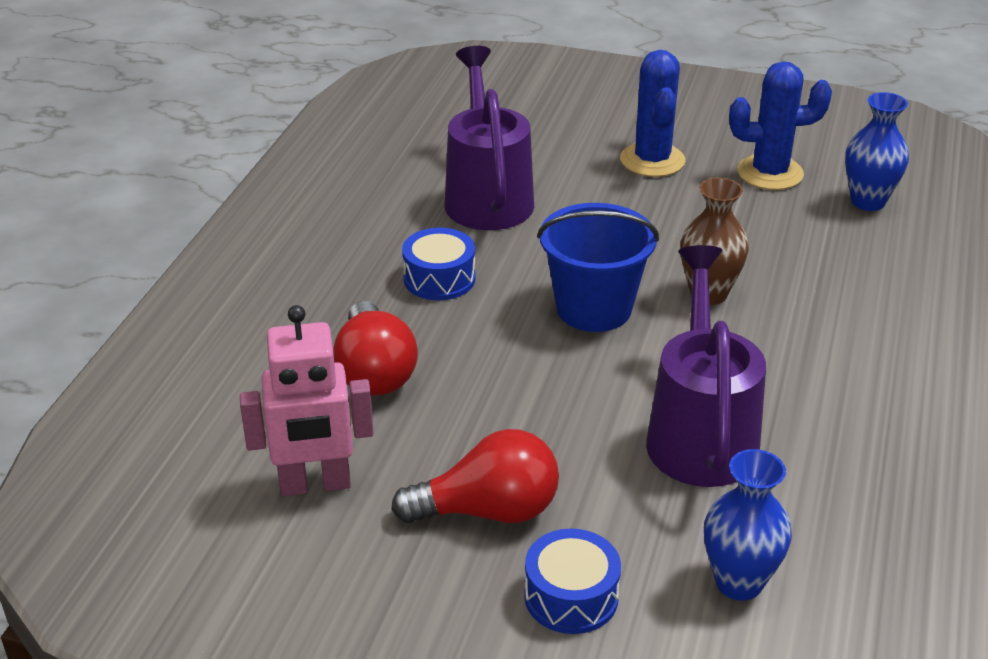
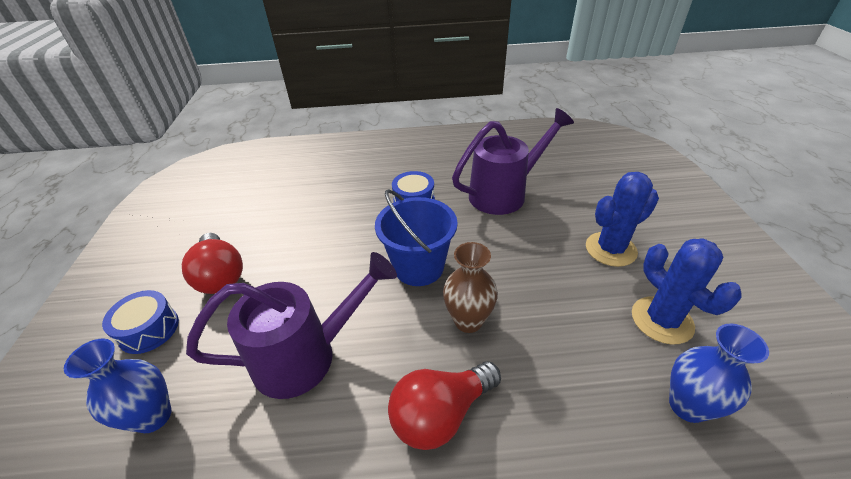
camera: 70 degrees right, 5 degrees up
pink robot [240,305,374,496] -> none
red light bulb [333,301,418,395] -> red light bulb moved to [388,361,501,450]

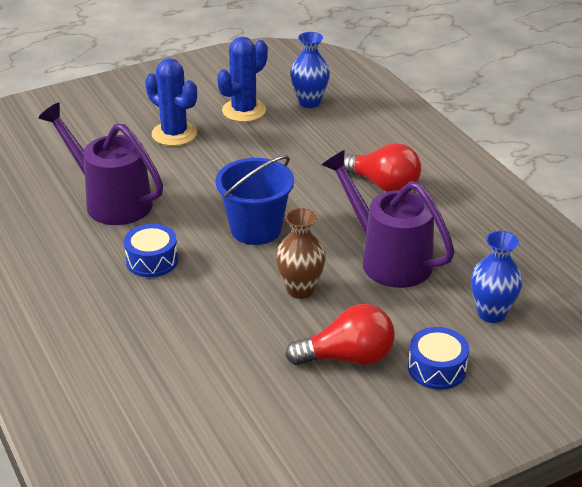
camera: 115 degrees left, 5 degrees down
red light bulb [182,233,243,294] -> red light bulb turned 45 degrees clockwise [285,304,395,365]
brown vase [443,242,498,333] -> brown vase moved to [276,208,326,299]

